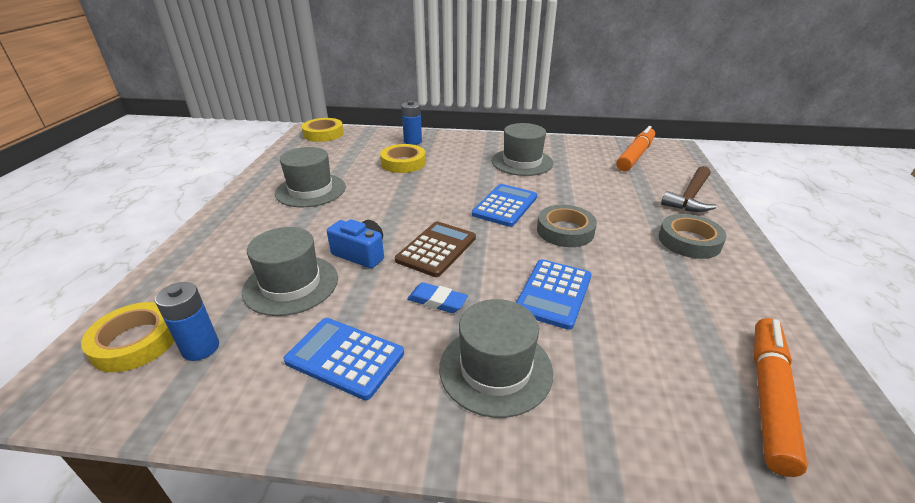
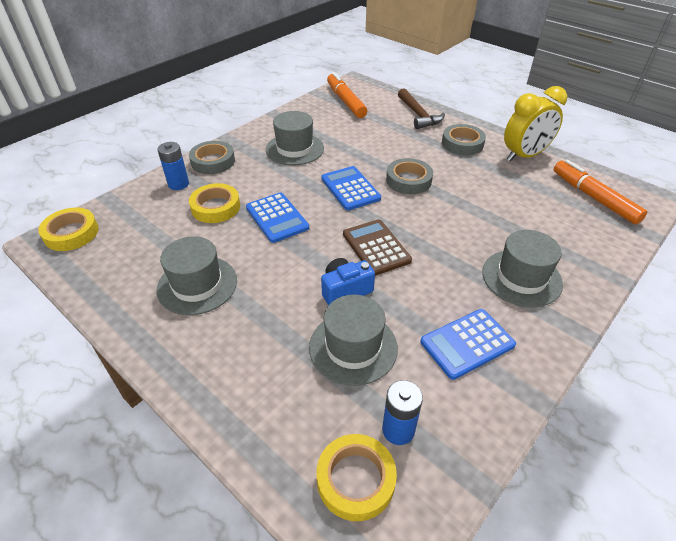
camera: 55 degrees left, 10 degrees up
blue eraser [407,282,468,313] -> none
blue calculator [516,259,591,330] -> blue calculator moved to [246,193,309,243]
none -> grey tape [189,141,235,174]
none -> yellow clock [504,86,567,162]

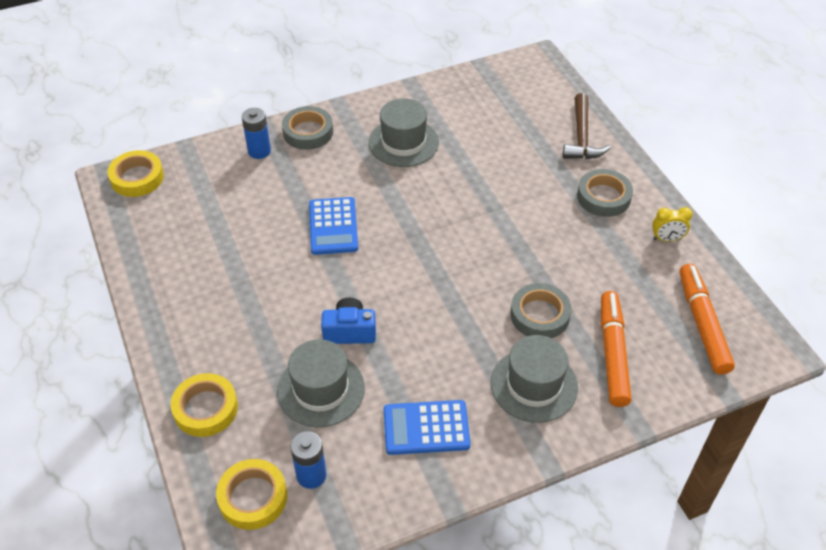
camera: 25 degrees right, 5 degrees up
grey hat [156,236,237,315] -> none
yellow tape [189,183,240,223] -> yellow tape moved to [170,373,238,437]
blue calculator [321,166,381,210] -> none
orange marker [327,72,367,118] -> orange marker moved to [601,291,632,407]
brown calculator [343,219,412,276] -> none
grey tape [386,158,433,194] -> grey tape moved to [510,283,572,338]
yellow clock [504,86,567,162] -> yellow clock [652,207,693,242], size x0.49

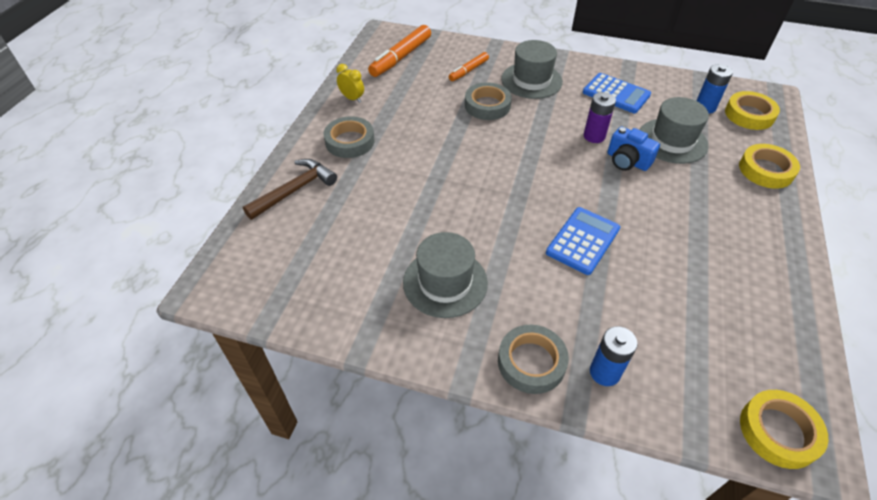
camera: 140 degrees left, 0 degrees up
orange marker [601,291,632,407] -> orange marker [449,52,489,81], size x0.59
none -> purple battery [583,92,616,143]

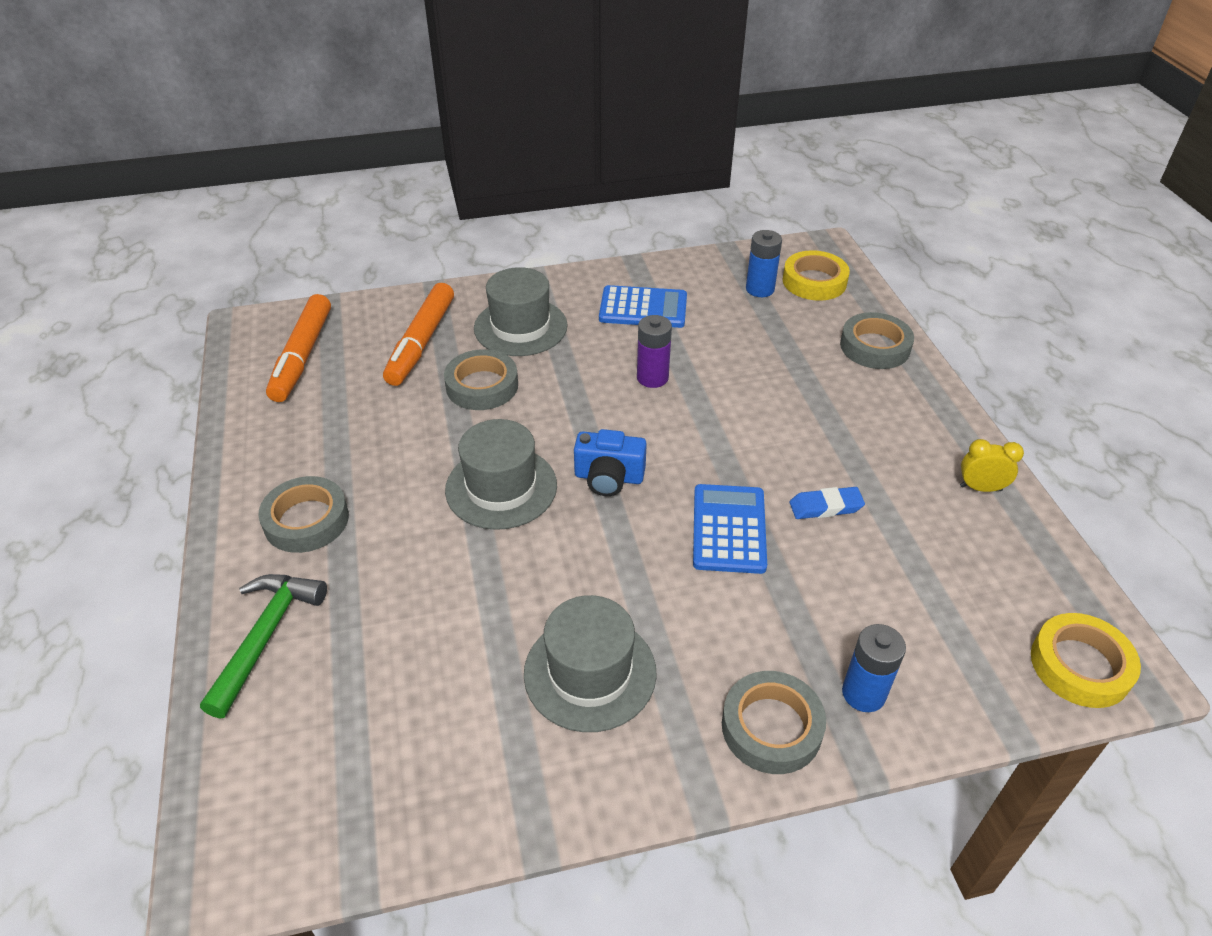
camera: 30 degrees left, 5 degrees down
brown hammer [243,159,337,220] -> green hammer [200,574,327,719]
yellow clock [336,64,364,103] -> yellow clock moved to [960,439,1024,492]
orange marker [449,52,489,81] -> orange marker [383,283,454,386], size x1.71
blue camera [607,126,660,171] -> blue camera moved to [574,429,647,496]
grey hat [640,97,709,164] -> grey hat moved to [445,419,557,530]
yellow tape [739,144,800,189] -> grey tape [840,312,914,369]
none -> blue eraser [790,487,865,519]

